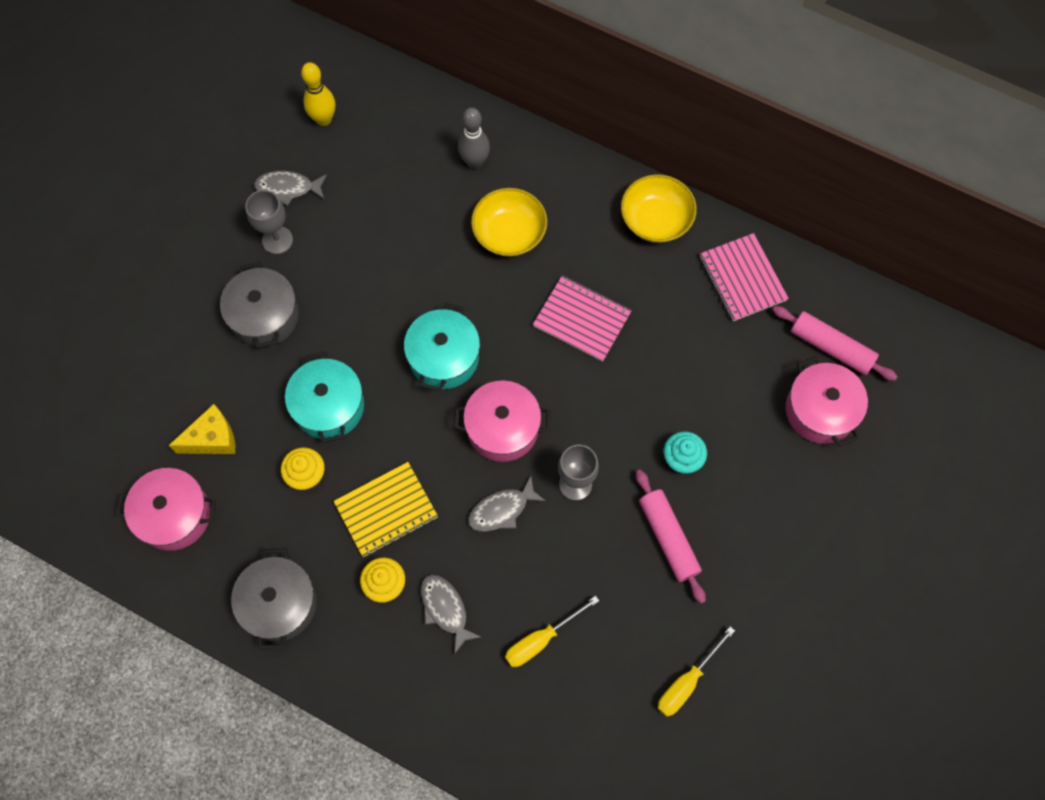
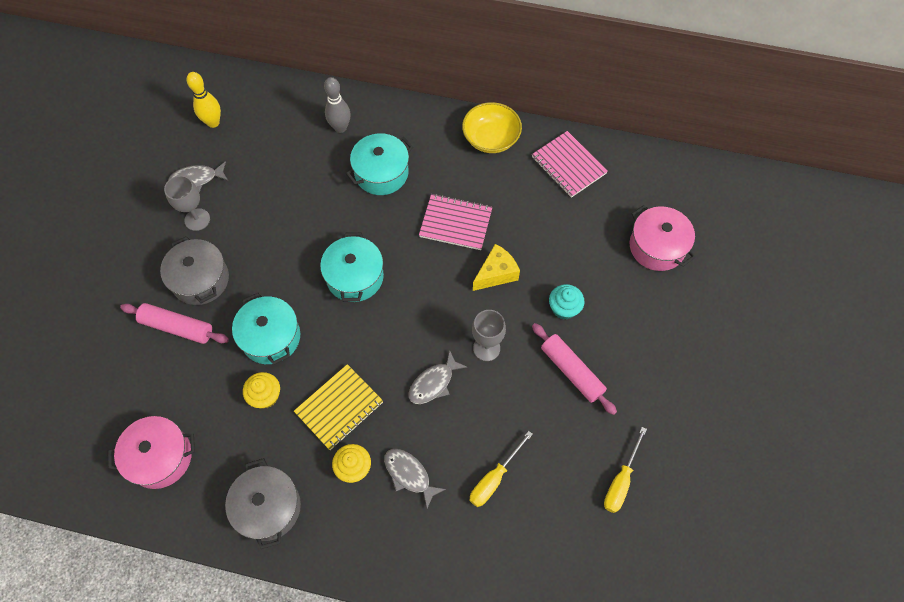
camera: 15 degrees left, 5 degrees down
yellow cheese [168,404,235,454] -> yellow cheese moved to [473,244,520,291]
pink pot [454,380,550,462] -> none
yellow bowl [471,188,547,257] -> turquoise pot [346,133,413,195]
pink rolling pin [773,306,898,381] -> pink rolling pin moved to [120,303,229,344]

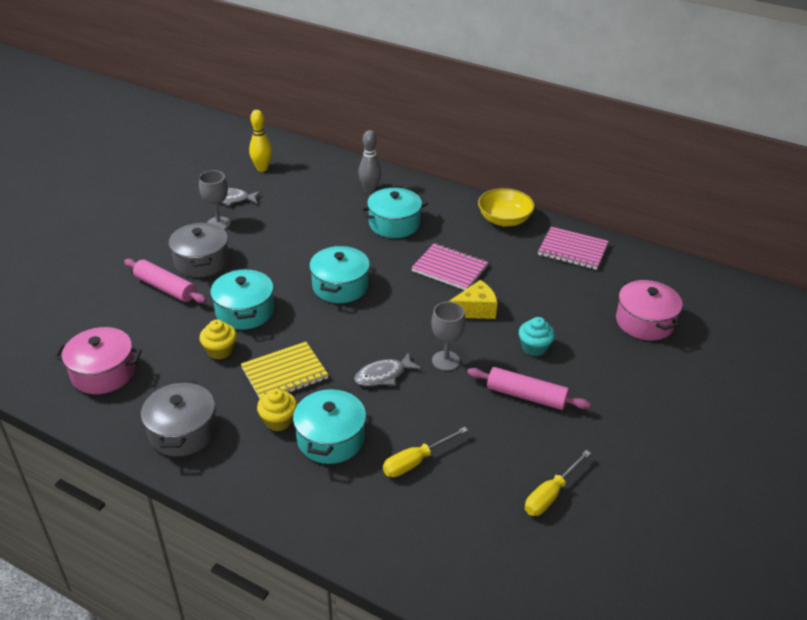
camera: 15 degrees right, 25 degrees down
grey fish [384,449,446,508] -> turquoise pot [293,386,366,464]
pink notebook [532,131,608,198] -> pink notebook turned 45 degrees counterclockwise [538,227,609,270]
pink rolling pin [532,323,617,415] -> pink rolling pin turned 45 degrees counterclockwise [467,367,591,410]

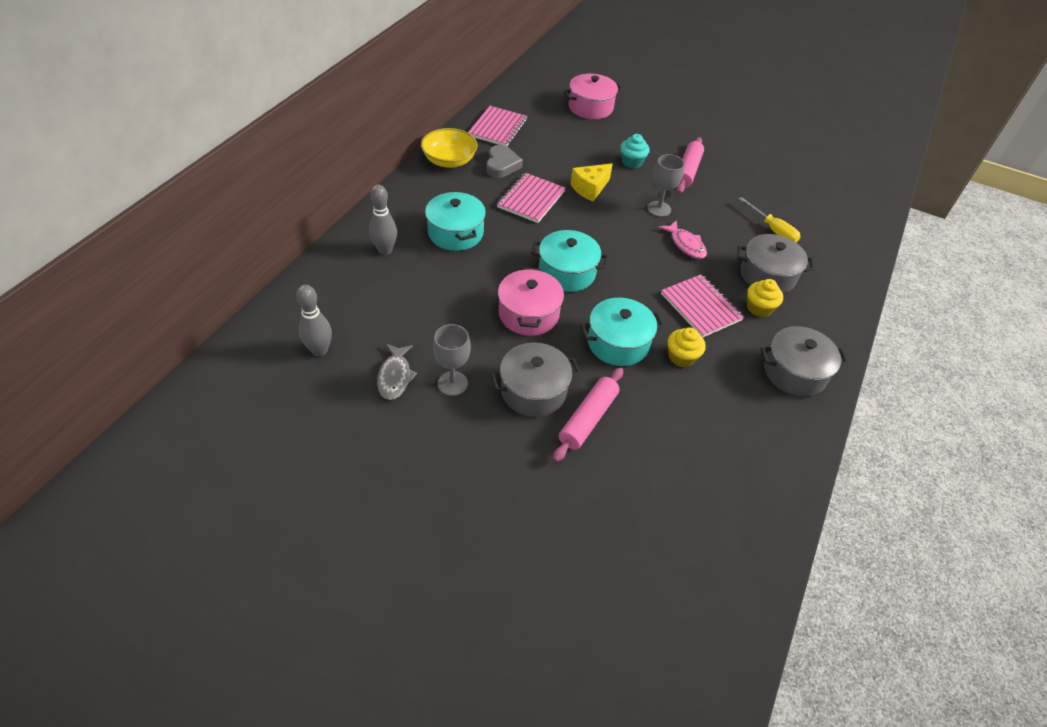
camera: 95 degrees left, 10 degrees up
pink pot [54,327,142,394] -> pink pot moved to [498,267,564,336]
yellow notebook [241,342,328,398] -> pink notebook [661,274,744,337]
yellow bowling pin [249,110,272,172] -> grey bowling pin [296,285,332,357]
turquoise pot [293,386,366,464] -> grey pot [738,234,814,294]
grey fish [354,352,421,386] -> pink fish [658,220,707,259]
yellow cheese [449,280,498,319] -> yellow cheese turned 105 degrees counterclockwise [571,163,613,201]
yellow screwdriver [525,450,591,516] -> none
none -> grey heart [486,145,523,178]

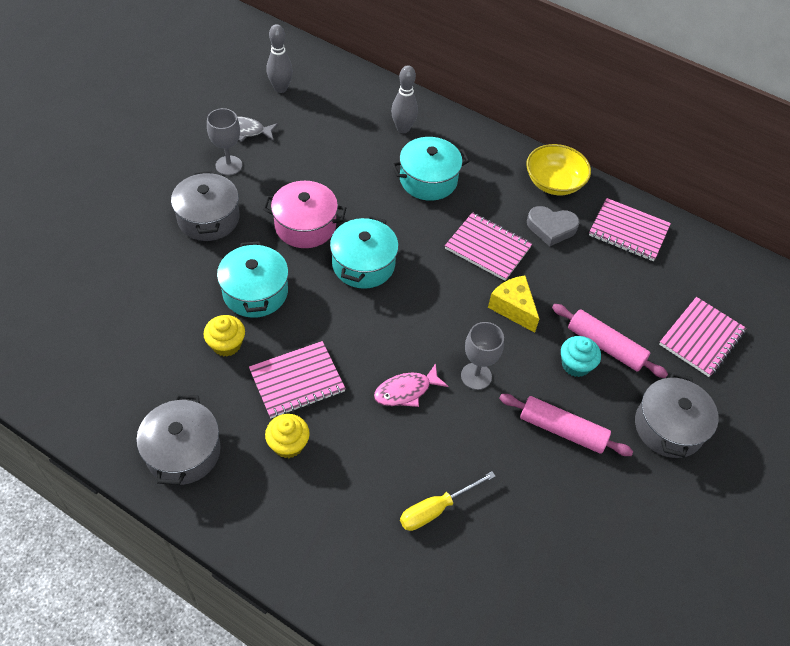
camera: 95 degrees right, 5 degrees up
pink rolling pin [553,367,623,462] -> pink rolling pin moved to [552,304,668,378]
pink pot [563,74,623,119] -> pink notebook [659,297,746,377]
grey pot [738,234,814,294] -> grey pot moved to [635,372,719,458]

